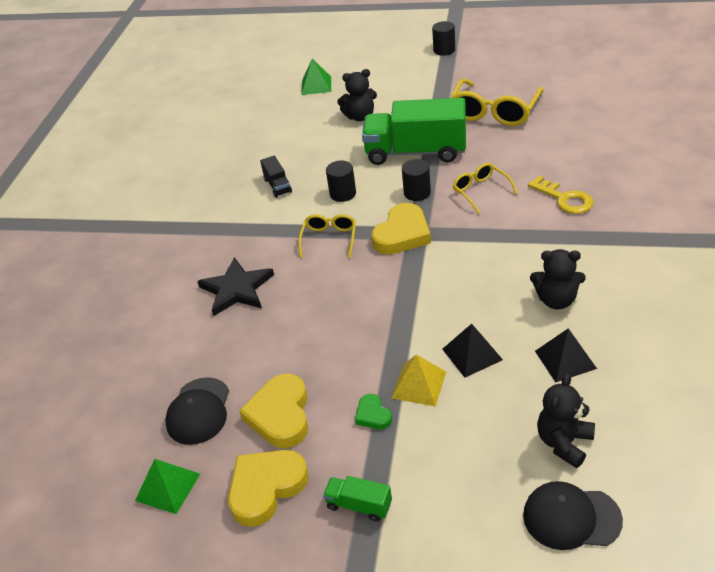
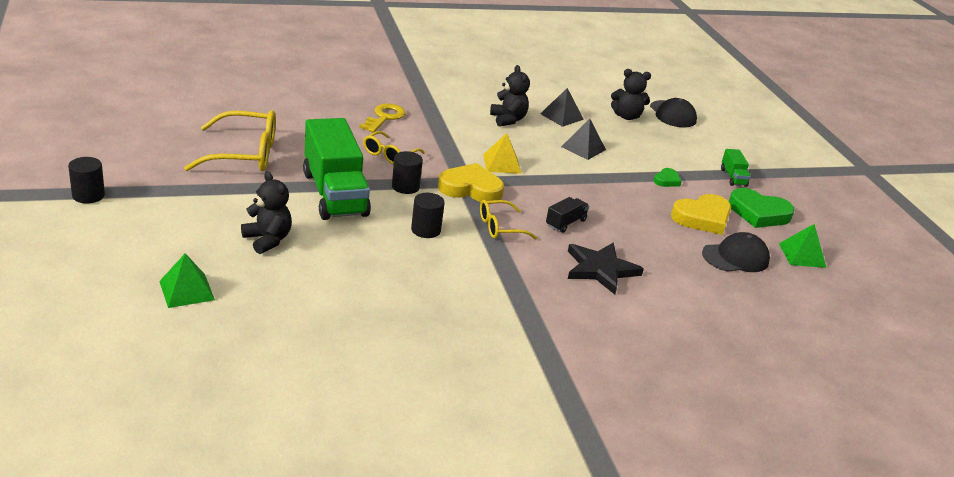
camera: 125 degrees left, 10 degrees down
yellow heart [228,450,309,527] -> green heart [729,188,795,228]
black truck [260,155,292,198] -> black truck moved to [546,197,589,233]
yellow pyramid [391,354,446,406] -> yellow pyramid moved to [483,133,522,174]

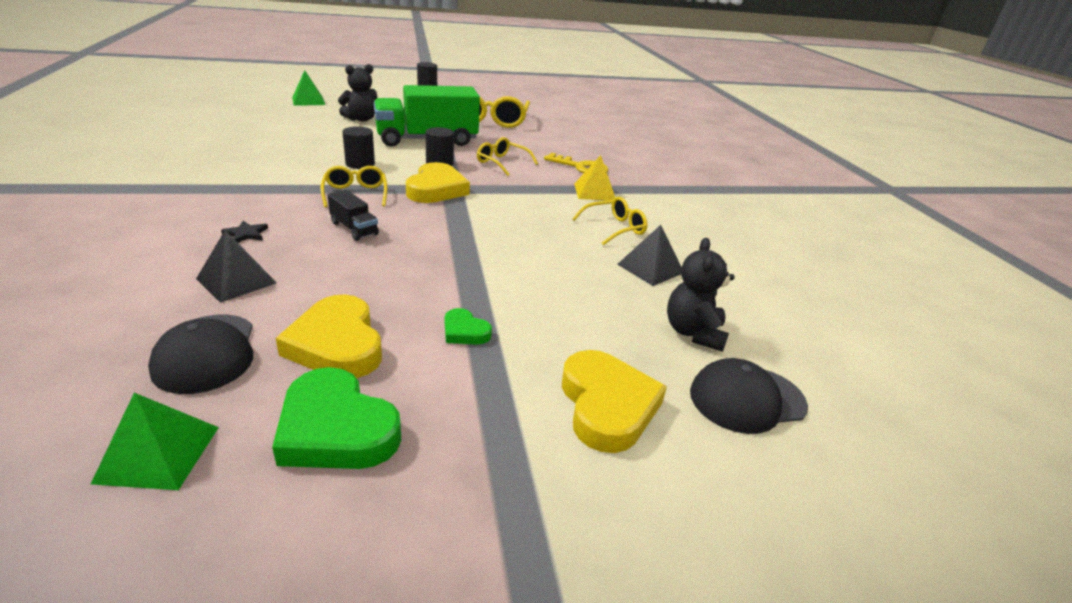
camera: 95 degrees right, 0 degrees up
yellow pyramid [483,133,522,174] -> yellow pyramid moved to [574,155,615,201]
black teddy bear [490,65,530,127] -> yellow glasses [572,197,647,245]
black pyramid [561,119,606,160] -> black pyramid moved to [196,230,277,303]
black star [568,243,644,294] -> black star [221,221,268,243], size x0.44
green truck [721,149,751,187] -> none
green heart [729,188,795,228] -> green heart turned 75 degrees counterclockwise [272,367,401,469]
none -> yellow heart [562,350,667,453]

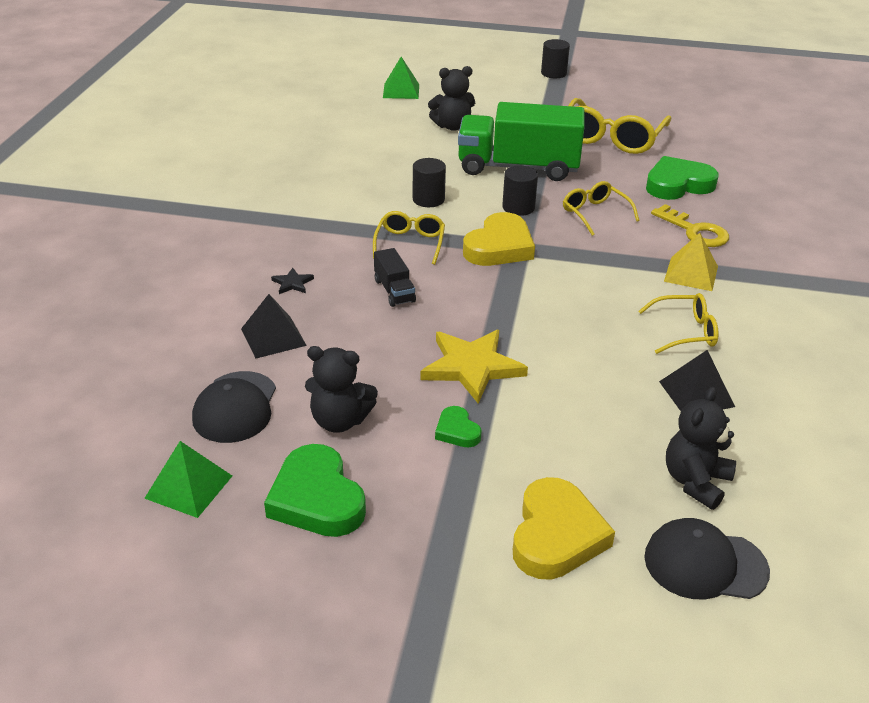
camera: 25 degrees right, 5 degrees up
yellow heart [276,295,382,378] -> black teddy bear [305,346,378,433]
none -> yellow star [420,330,528,404]
none -> green heart [646,156,718,200]

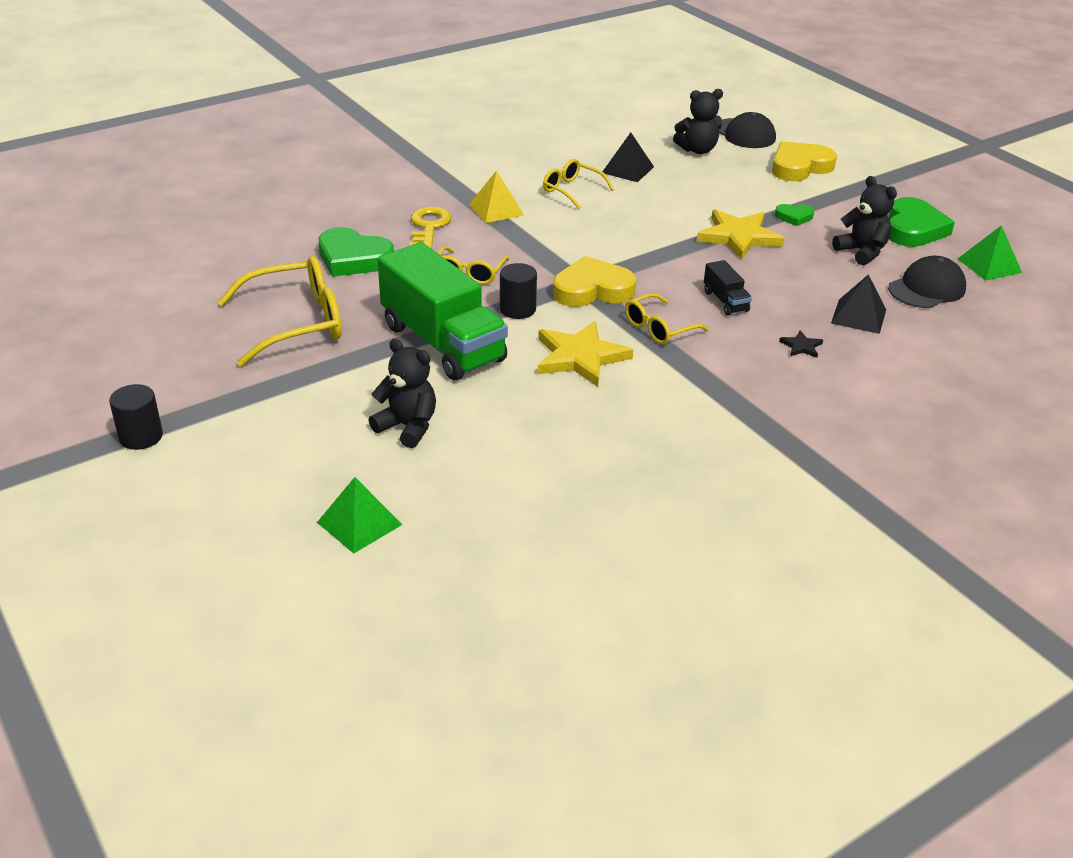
camera: 135 degrees left, 0 degrees up
black truck [374,248,416,307] -> black truck turned 135 degrees clockwise [704,260,752,316]
black cylinder [413,158,446,207] -> yellow star [538,321,633,387]
green heart [435,406,482,447] -> green heart turned 75 degrees clockwise [775,204,814,226]

